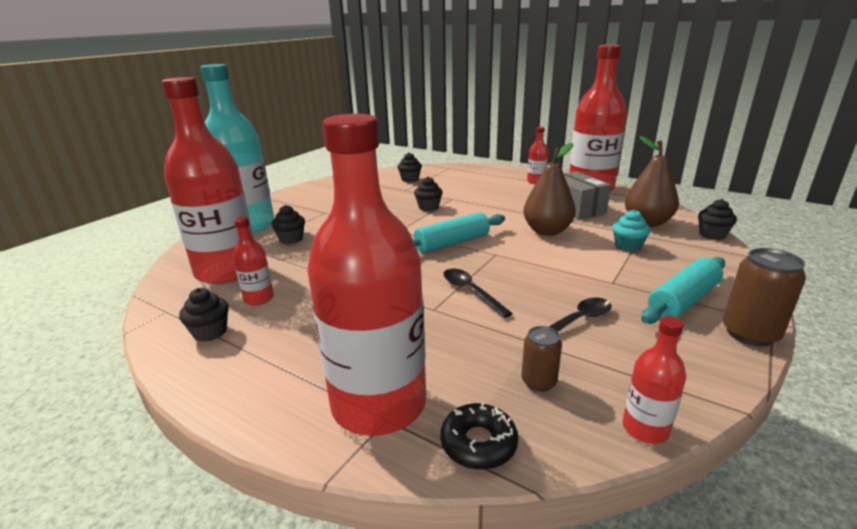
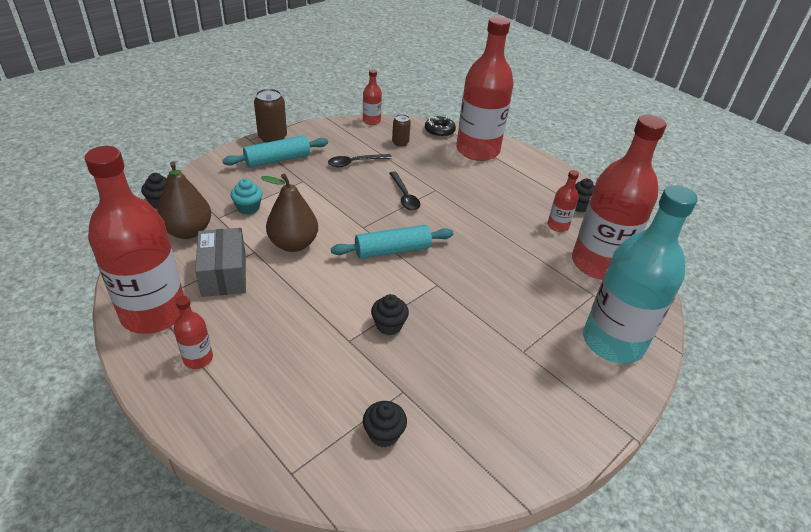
camera: 170 degrees left, 15 degrees up
black cupcake [272,205,305,244] -> none

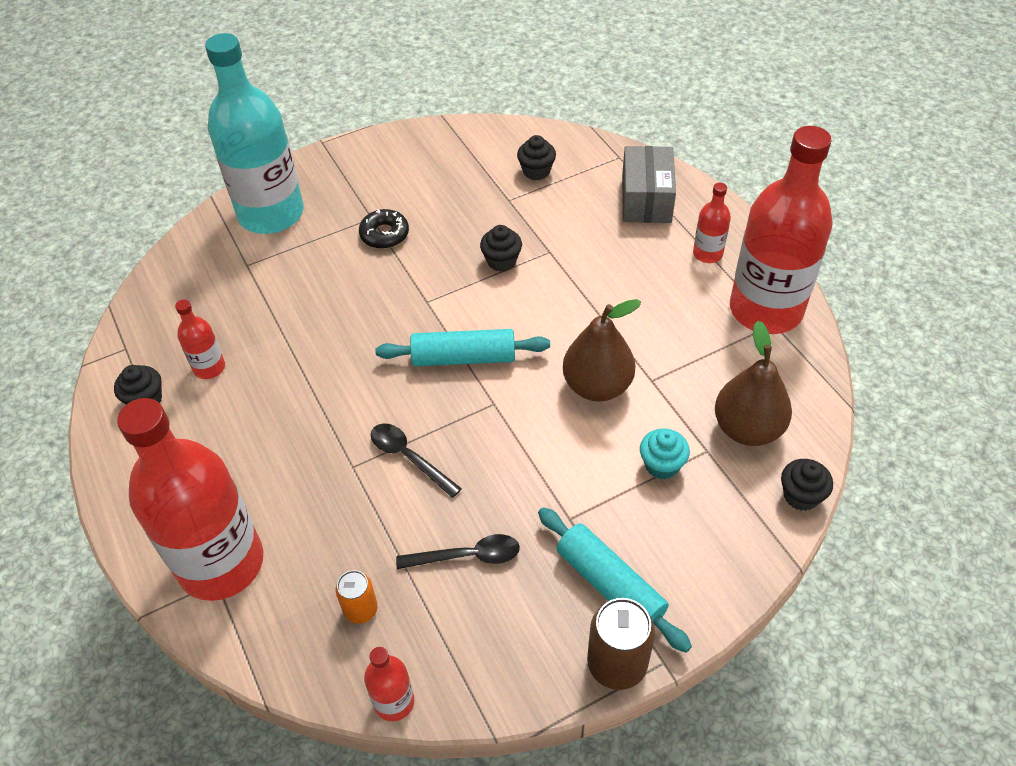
camera: 160 degrees left, 10 degrees up
grey box [195,228,246,297] -> grey box moved to [622,146,676,223]
turquoise rolling pin [222,135,328,168] -> turquoise rolling pin turned 60 degrees clockwise [538,507,692,653]
black spoon [389,172,420,211] -> black spoon turned 45 degrees counterclockwise [371,423,462,498]
brown can [392,114,411,147] -> orange can [336,570,378,624]
black donut [425,116,456,137] -> black donut moved to [359,209,409,249]
red bottle [572,115,666,280] -> none

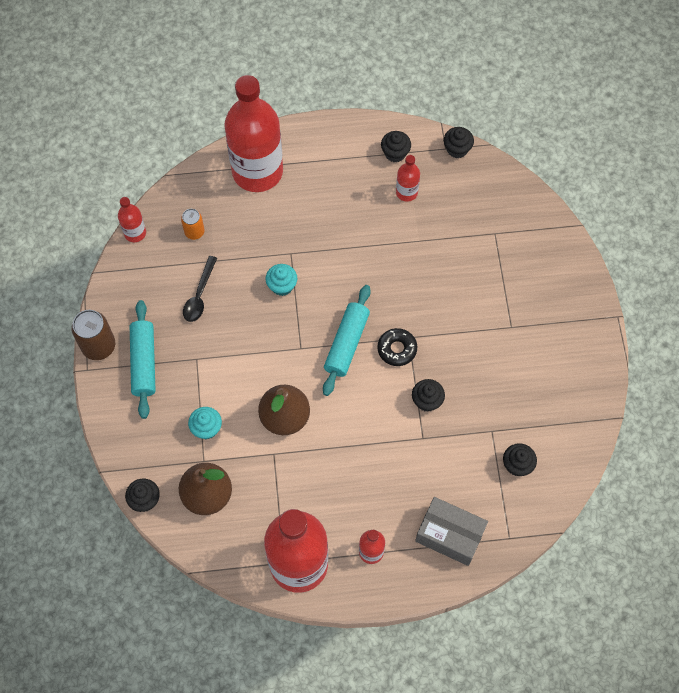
camera: 110 degrees right, 15 degrees up
turquoise bottle [205,33,304,234] -> none
black donut [359,209,409,249] -> black donut moved to [378,328,417,366]
black spoon [371,423,462,498] -> turquoise cupcake [265,264,297,296]
turquoise rolling pin [538,507,692,653] -> turquoise rolling pin turned 75 degrees counterclockwise [130,300,156,419]
none -> black cupcake [444,127,474,158]

